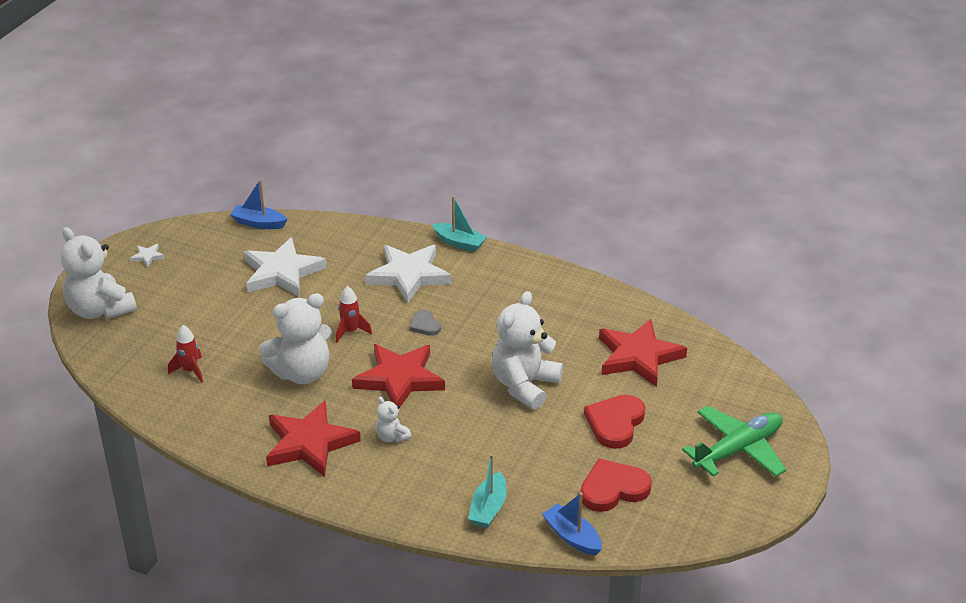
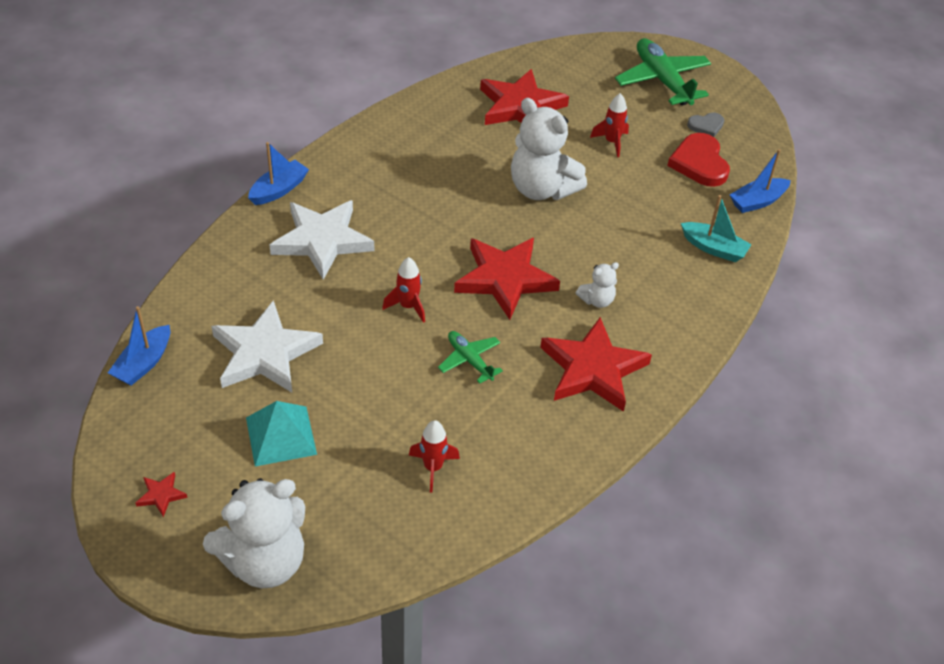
camera: 80 degrees left, 10 degrees up
white star [130,244,165,267] -> red star [135,472,187,517]
white teddy bear [259,293,332,384] -> green plane [438,331,503,384]
grey heart [409,310,441,336] -> grey heart moved to [687,113,724,137]
turquoise boat [432,196,487,252] -> blue boat [248,142,309,205]
red heart [584,395,645,449] -> red rocket [590,93,629,157]
none -> turquoise pyramid [246,401,317,466]

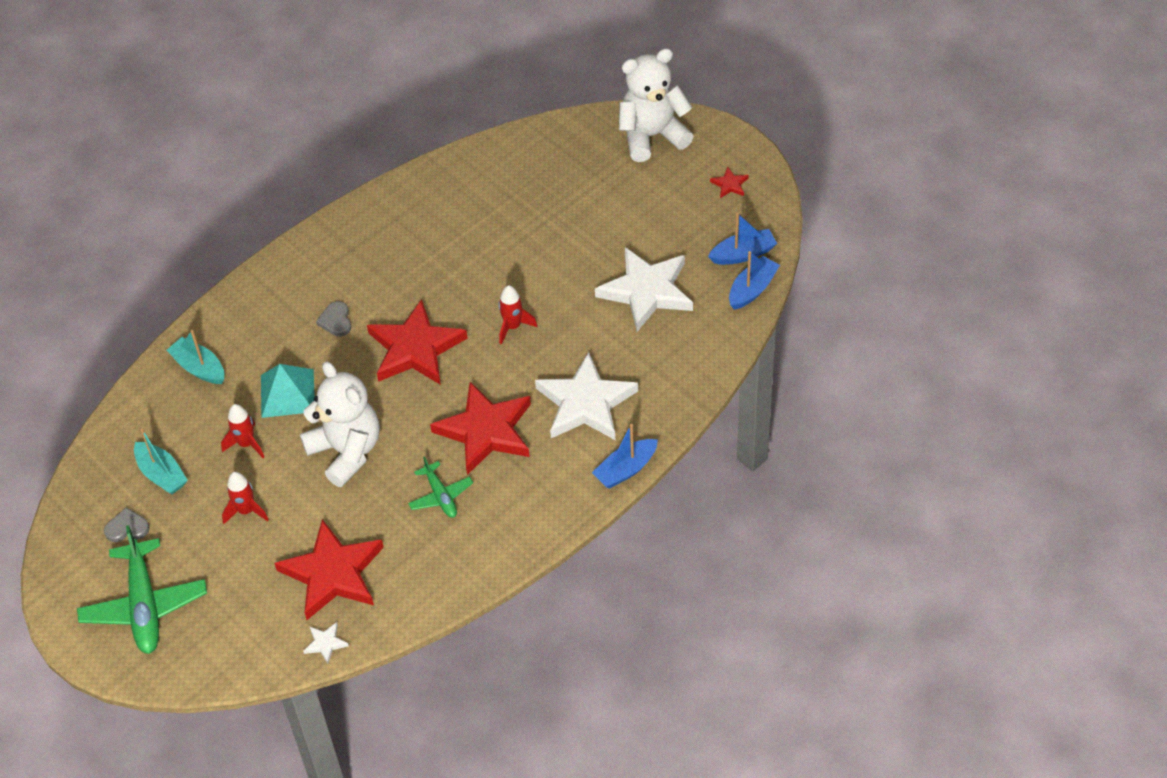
camera: 165 degrees left, 5 degrees up
turquoise pyramid [246,401,317,466] -> turquoise pyramid moved to [261,364,315,418]
red rocket [409,420,460,493] -> red rocket moved to [221,404,264,458]
green plane [438,331,503,384] -> green plane moved to [408,456,473,518]
red star [540,317,652,412] -> red star moved to [430,382,531,475]
white teddy bear [576,262,619,308] -> grey heart [316,301,351,337]
red heart [667,133,730,187] -> turquoise boat [134,429,188,494]
blue boat [730,149,791,213] -> blue boat moved to [708,213,777,265]
none -> white star [303,622,349,664]

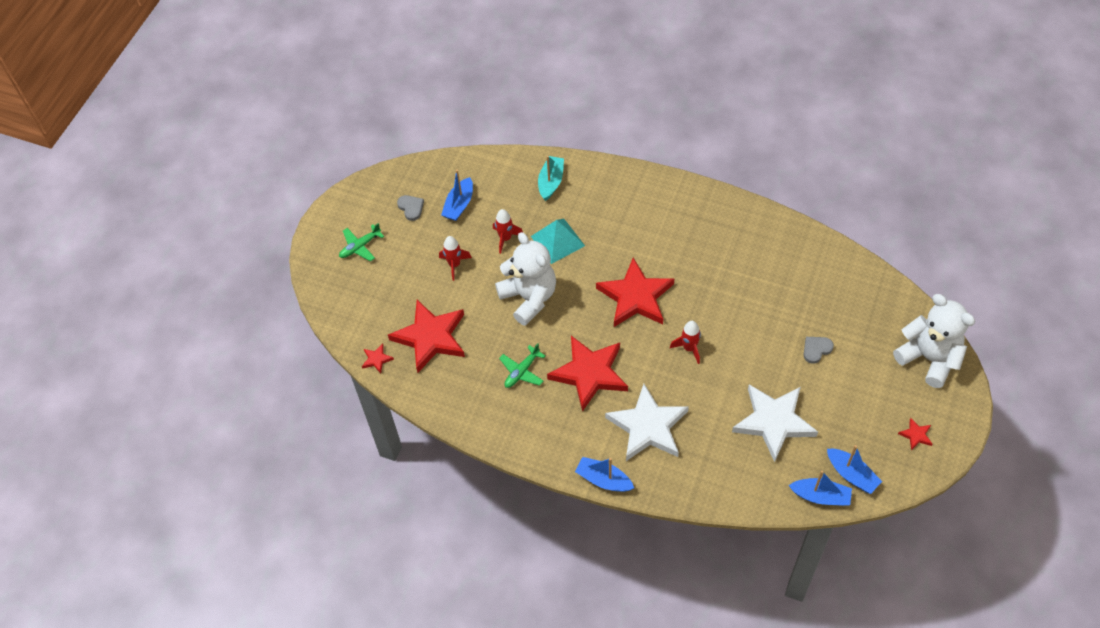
camera: 65 degrees right, 5 degrees up
green plane [77,525,207,654] -> green plane [339,223,384,261], size x0.54
turquoise boat [134,429,188,494] -> blue boat [441,170,473,221]
white teddy bear [300,361,380,487] -> white teddy bear turned 60 degrees counterclockwise [495,232,556,326]
white star [303,622,349,664] -> red star [362,344,394,374]
grey heart [316,301,351,337] -> grey heart moved to [804,337,834,364]

